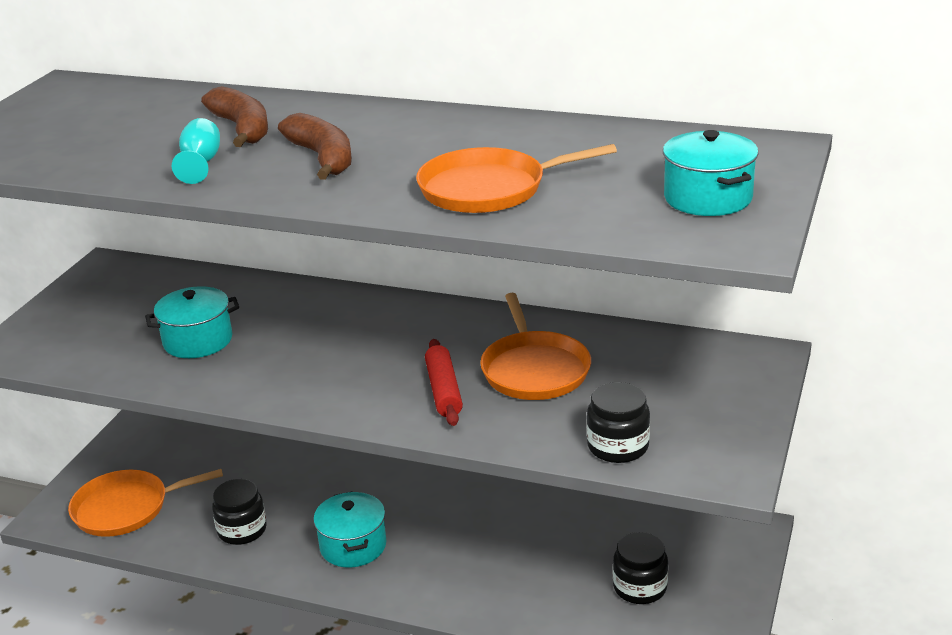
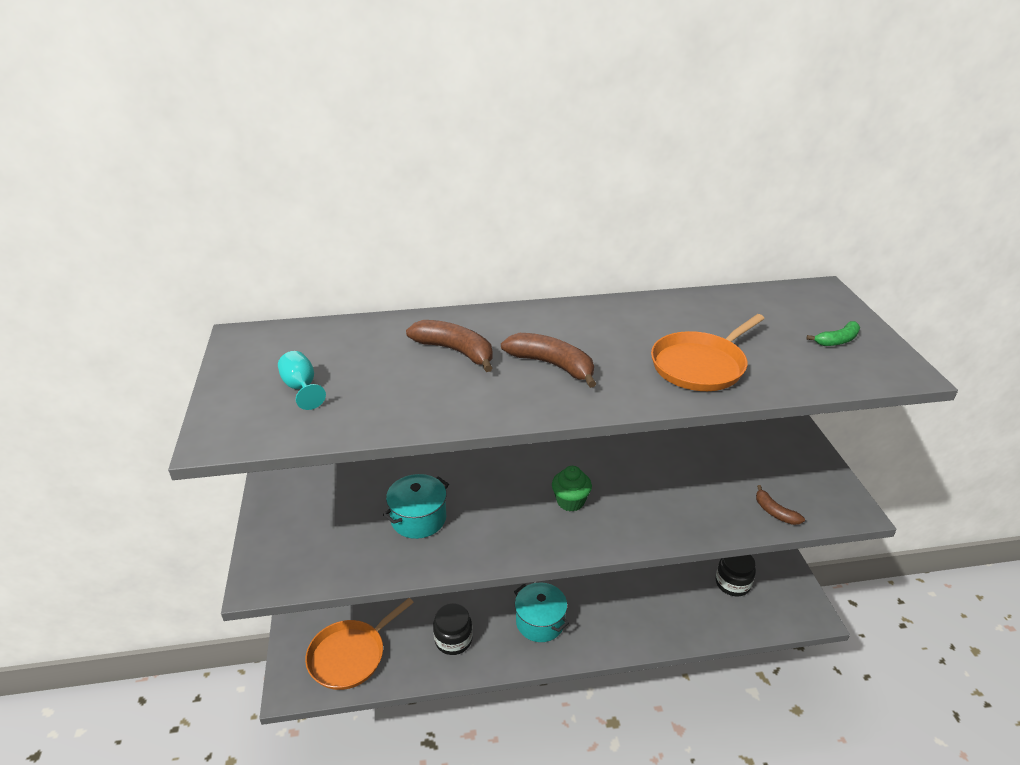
camera: 30 degrees left, 5 degrees up
turquoise goblet [172,118,220,184] -> turquoise goblet moved to [278,351,326,410]
red rolling pin [425,339,463,426] -> none
orange pan [480,293,591,400] -> none
black jar [587,382,650,463] -> brown banana [756,485,805,525]
turquoise pot [663,130,759,216] -> green banana [806,321,860,346]
none -> green cupcake [552,466,592,512]

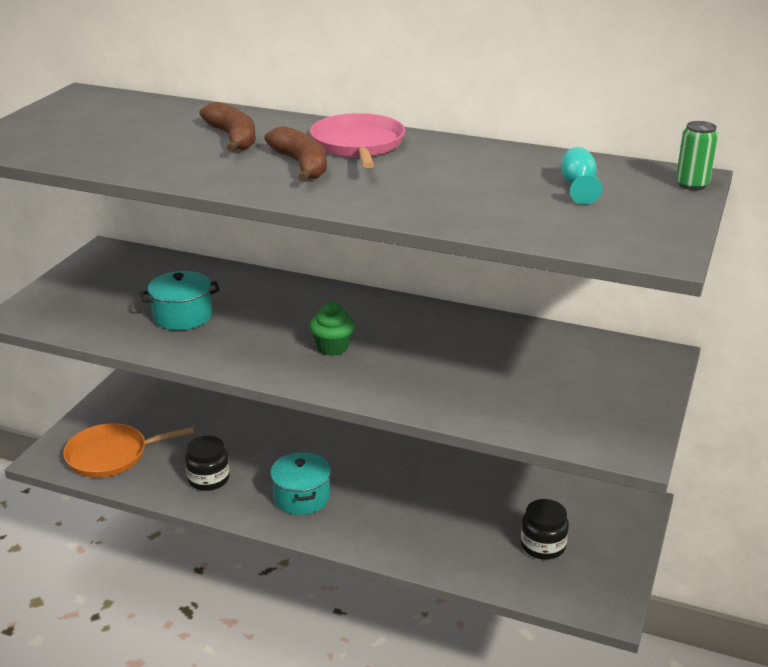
camera: 30 degrees right, 5 degrees down
turquoise goblet [278,351,326,410] -> turquoise goblet moved to [561,147,603,205]
orange pan [651,314,765,391] -> none
brown banana [756,485,805,525] -> none
green banana [806,321,860,346] -> none
none -> pink pan [310,113,405,168]
none -> green can [676,121,718,190]

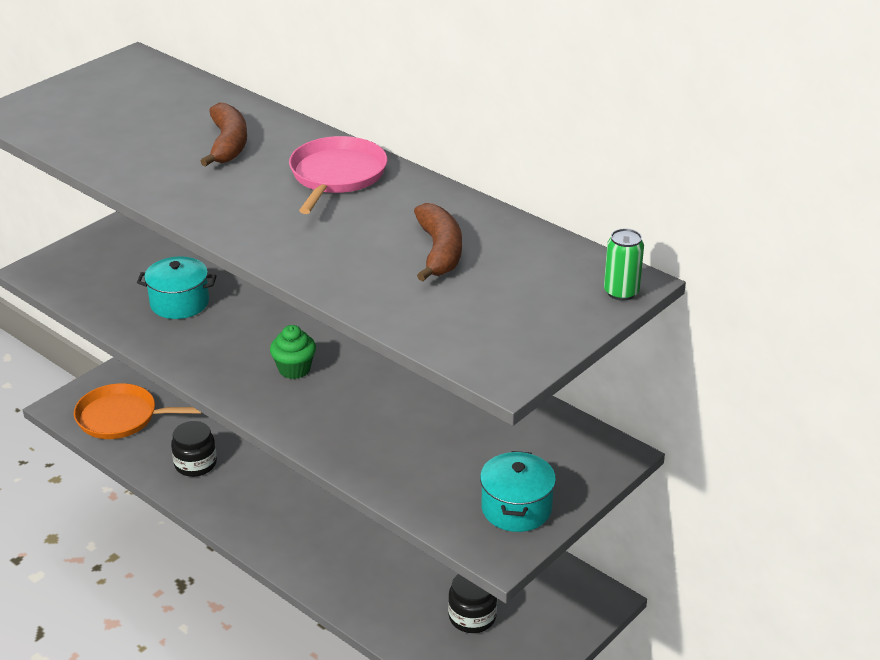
camera: 20 degrees right, 5 degrees up
brown banana [264,126,327,182] -> brown banana moved to [414,203,462,281]
turquoise pot [270,452,331,515] -> turquoise pot moved to [480,451,556,532]
turquoise goblet [561,147,603,205] -> none

